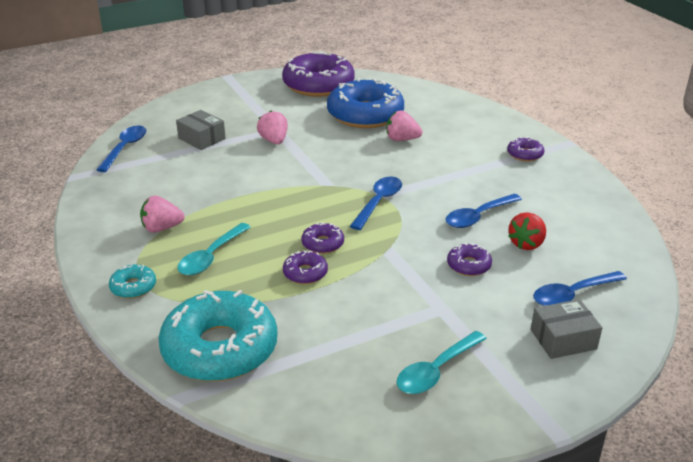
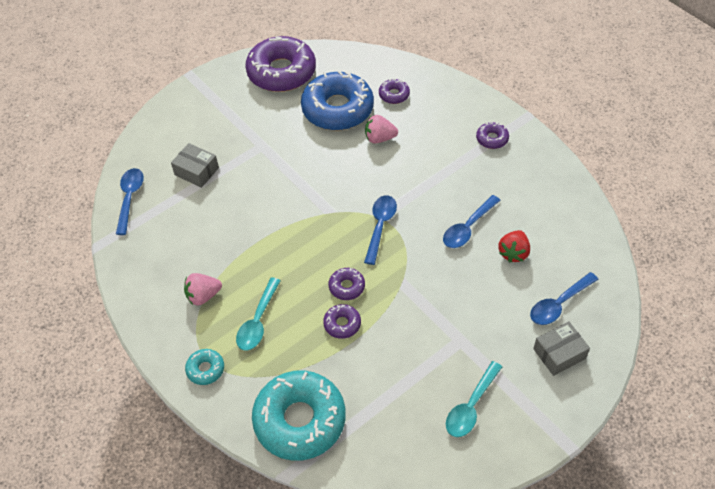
camera: 10 degrees left, 20 degrees up
pink strawberry [257,111,288,144] -> none
purple donut [447,243,492,276] -> purple donut moved to [379,78,410,104]

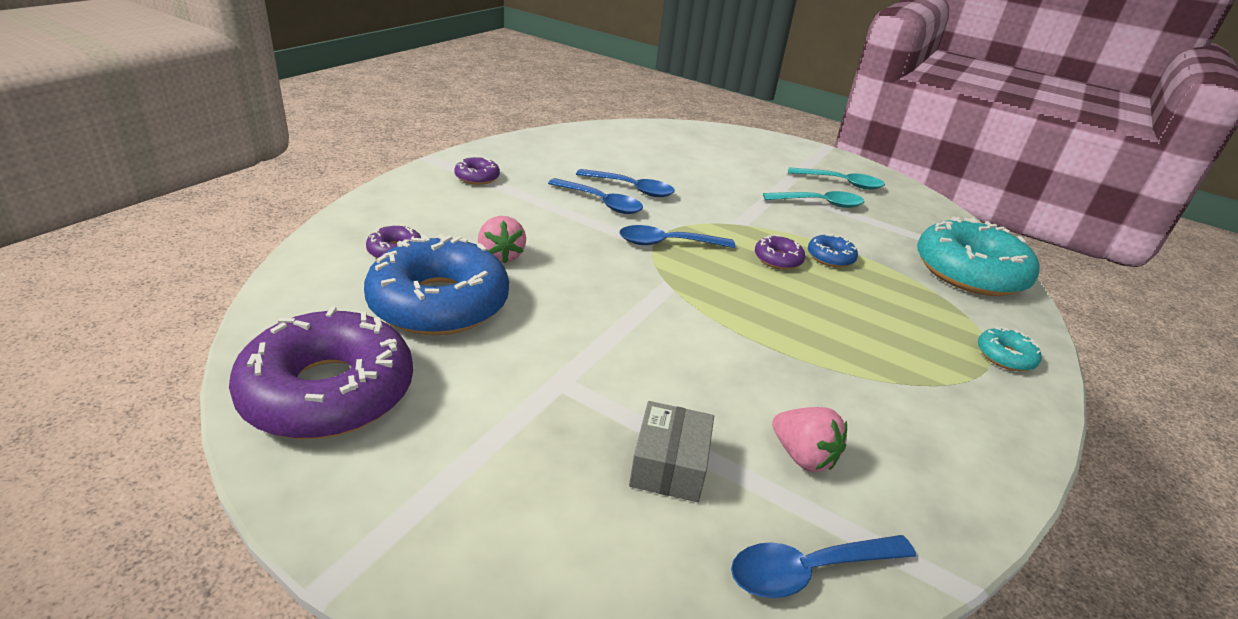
camera: 115 degrees left, 20 degrees down
pink strawberry [184,273,222,306] -> pink strawberry moved to [772,407,847,472]
turquoise spoon [236,277,281,351] -> turquoise spoon moved to [763,191,864,208]
purple donut [323,304,361,339] -> blue donut [808,234,858,267]
red strawberry [498,230,530,262] -> none
blue spoon [530,272,599,325] -> blue spoon moved to [548,178,643,214]
grey box [533,321,590,376] -> none

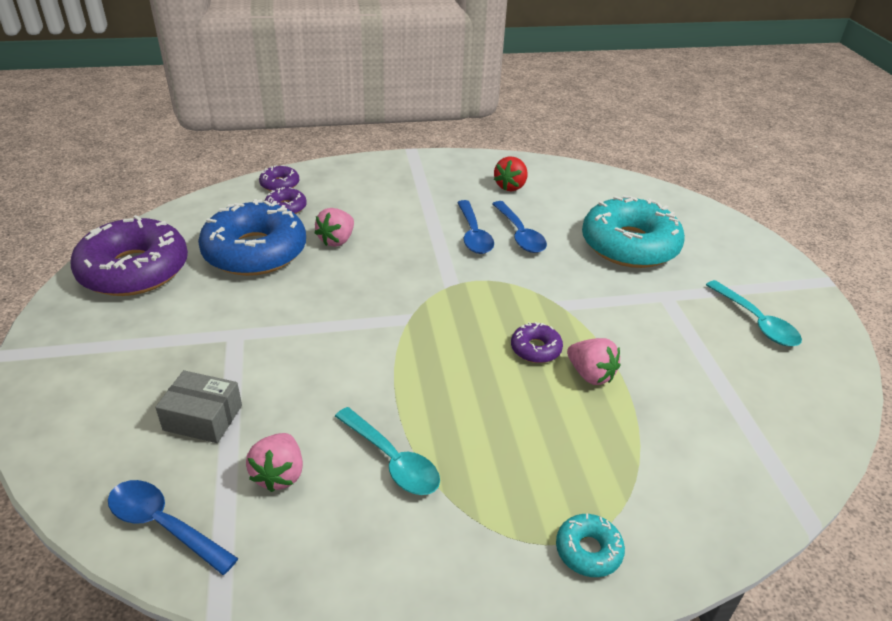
camera: 50 degrees right, 5 degrees up
purple donut [454,157,500,185] -> purple donut moved to [259,165,299,192]
blue spoon [619,225,735,248] -> none
grey box [629,401,714,502] -> grey box turned 45 degrees clockwise [155,370,242,443]
turquoise spoon [763,191,864,208] -> turquoise spoon moved to [335,407,440,495]
blue donut [808,234,858,267] -> pink strawberry [567,338,620,385]
turquoise donut [917,217,1040,296] -> turquoise donut moved to [582,195,685,268]
none -> red strawberry [494,156,528,191]

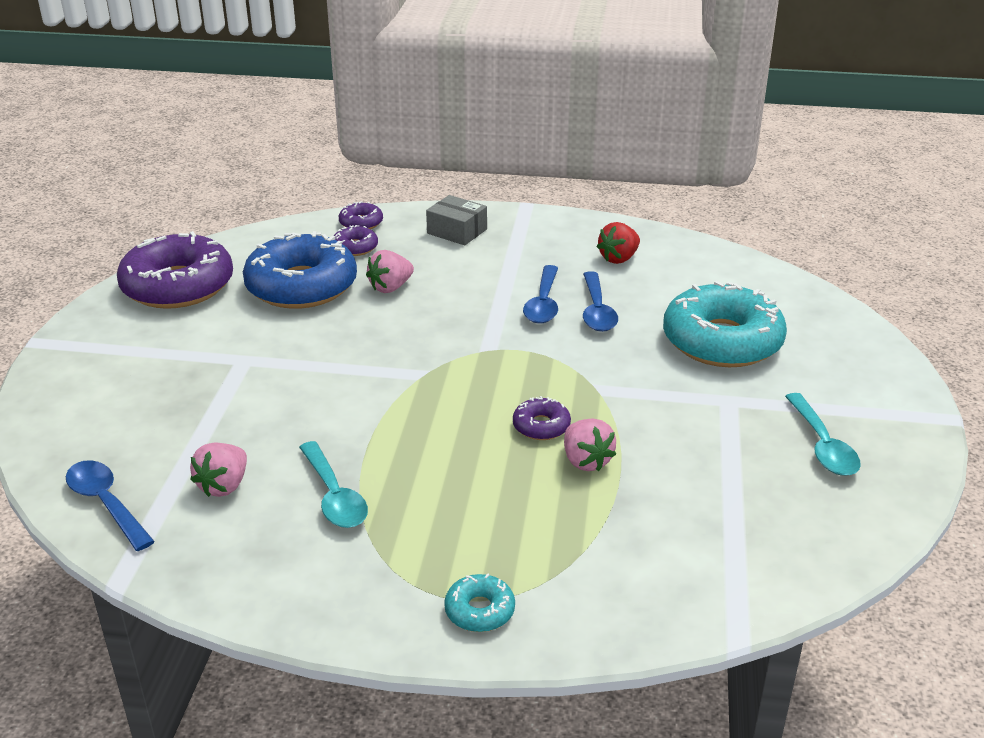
camera: 20 degrees right, 5 degrees down
grey box [155,370,242,443] -> grey box moved to [426,195,487,245]

